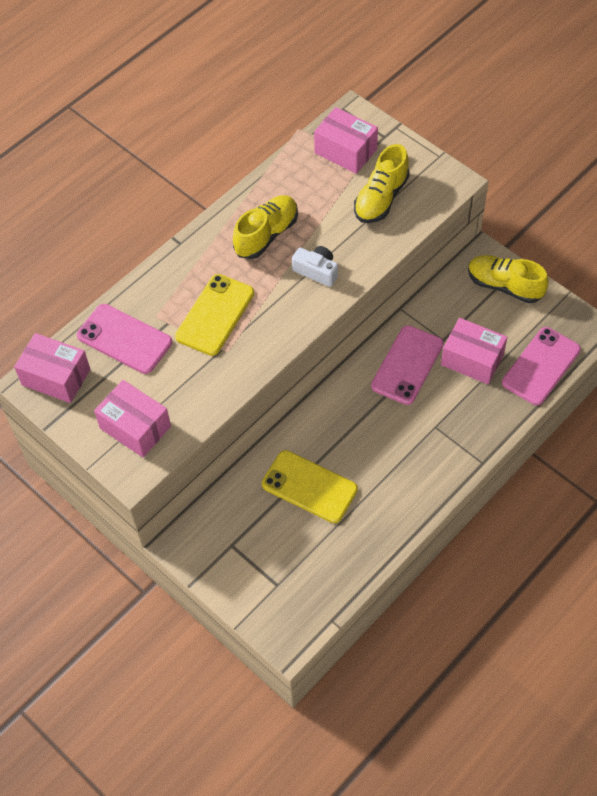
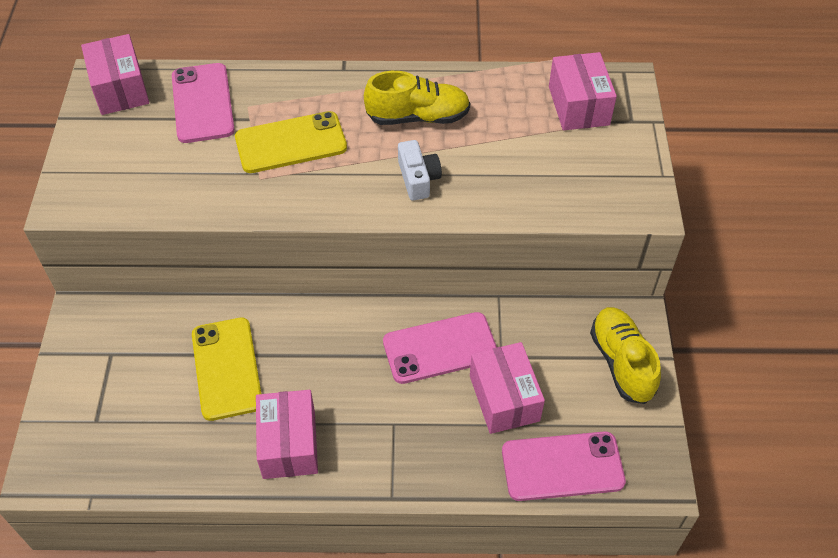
camera: 45 degrees right, 5 degrees down
pink box [94,380,171,457] -> pink box moved to [256,390,318,479]
yellow shoe [354,144,410,223] -> none

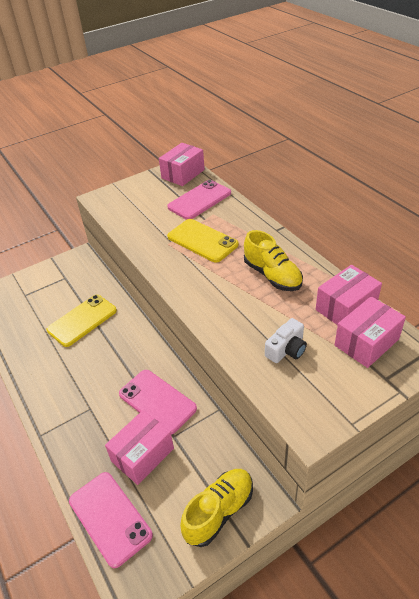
camera: 60 degrees right, 10 degrees down
pink box [256,390,318,479] -> pink box moved to [316,265,382,325]
white camera [398,140,442,201] -> white camera moved to [265,318,307,363]

